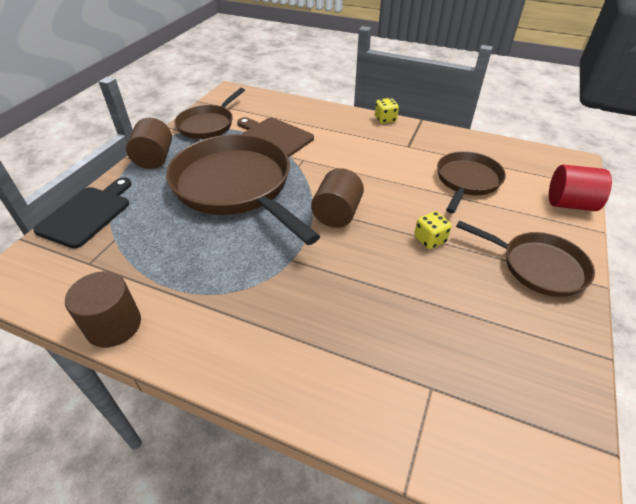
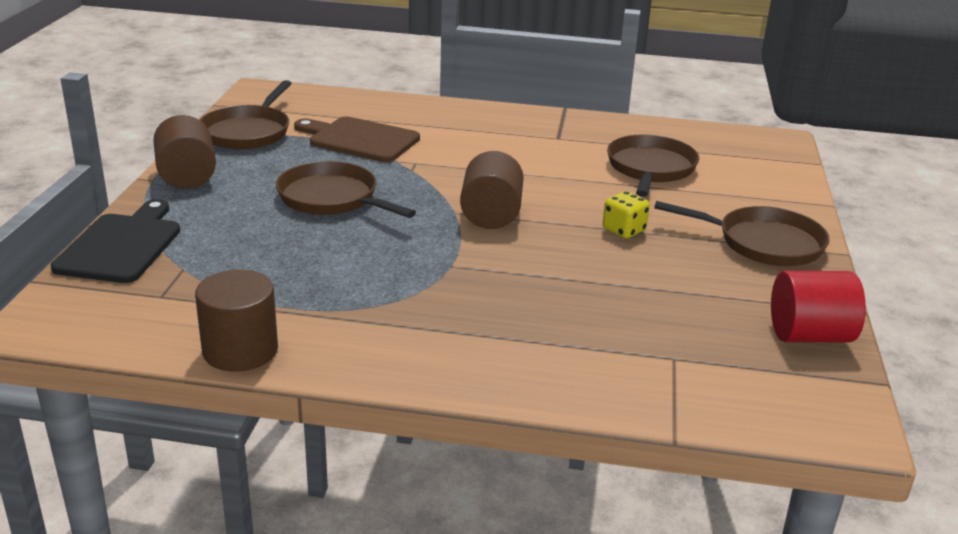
camera: 15 degrees left, 15 degrees down
brown pan [166,134,320,245] -> brown pan [276,161,416,218], size x0.56
yellow dice [375,98,399,124] -> none
red cylinder [549,165,612,211] -> red cylinder moved to [771,271,866,342]

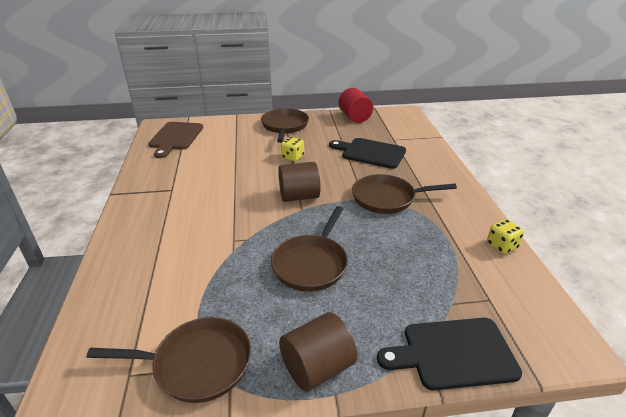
camera: 105 degrees left, 5 degrees up
brown cylinder [195,269,278,372] -> yellow dice [487,219,524,254]
brown cutting board [294,117,420,162] -> brown cutting board moved to [148,122,203,158]
brown pan [607,134,699,197] -> brown pan moved to [352,174,457,214]
none -> black cutting board [329,138,406,169]

